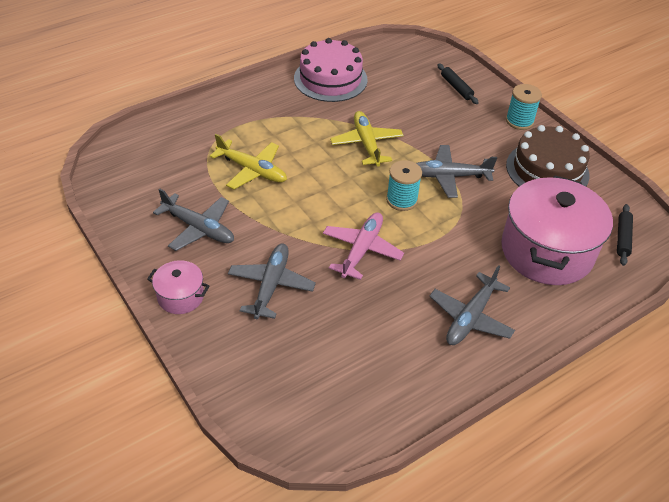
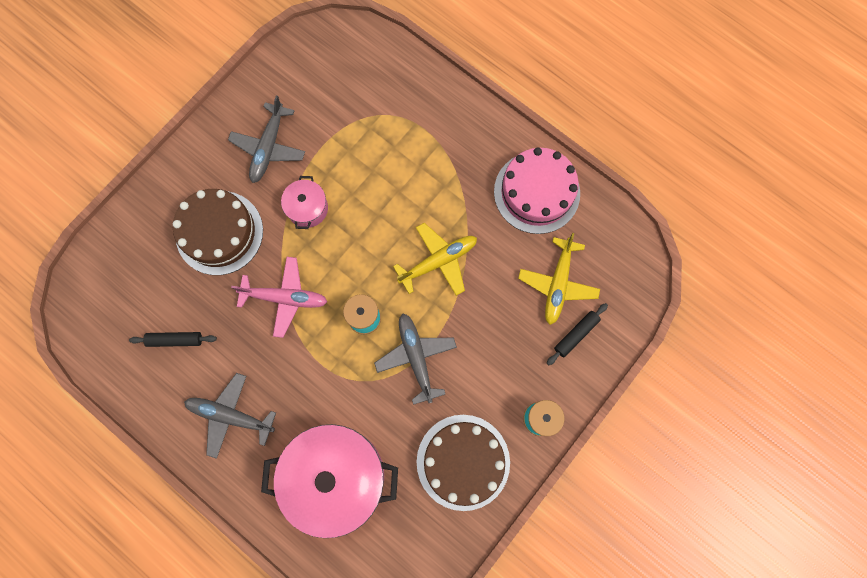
camera: 75 degrees right, 30 degrees up
pink pot [147,260,210,314] -> pink pot moved to [281,176,328,229]
yellow plane [210,134,287,189] -> yellow plane moved to [518,233,600,325]
grey plane [228,244,316,319] -> brown cake [173,189,263,275]
black rolling pin [617,204,633,266] -> black rolling pin moved to [129,332,217,347]

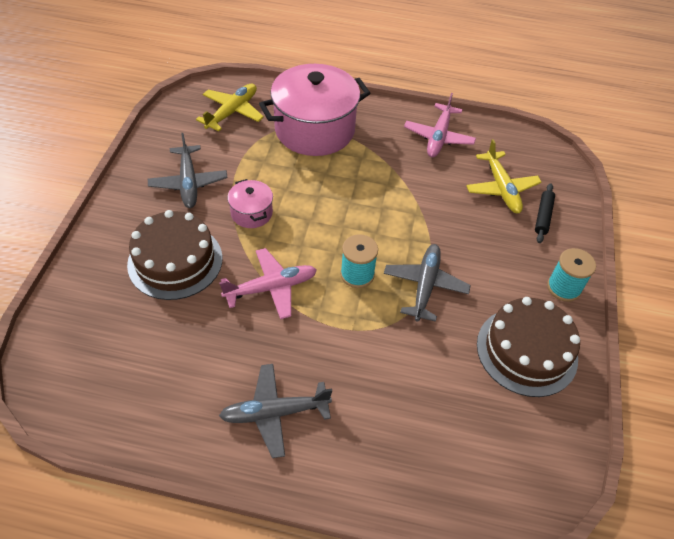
camera: 30 degrees left, 25 degrees down
black rolling pin [129,332,217,347] -> none
pink pot [261,424,398,538] -> pink pot moved to [259,64,370,156]
grey plane [374,313,457,405] -> grey plane turned 60 degrees clockwise [384,244,471,322]
yellow plane [393,223,477,296] -> yellow plane moved to [196,83,264,132]
pink cake [494,147,580,234] -> pink plane [404,93,476,157]

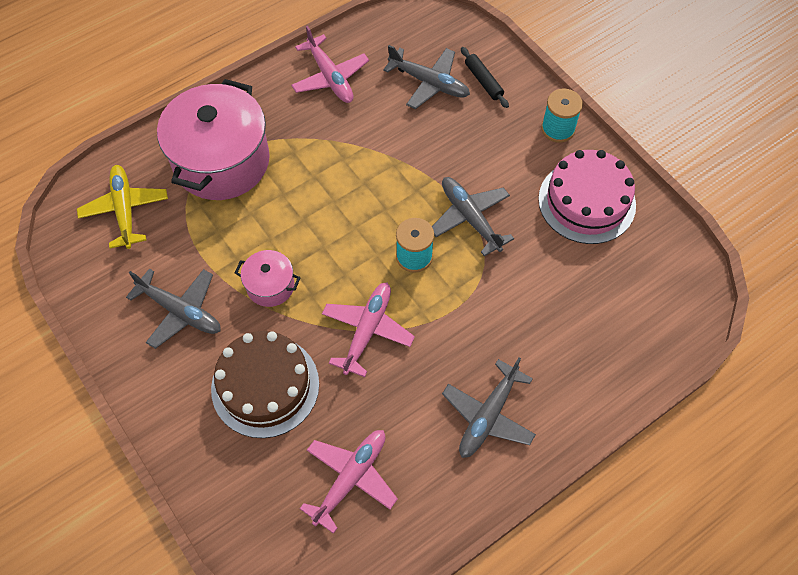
camera: 45 degrees left, 10 degrees up
yellow plane [466,139,542,213] -> grey plane [383,45,470,109]
brown cake [477,297,580,397] -> pink cake [538,150,636,244]
none -> pink plane [300,430,398,534]

